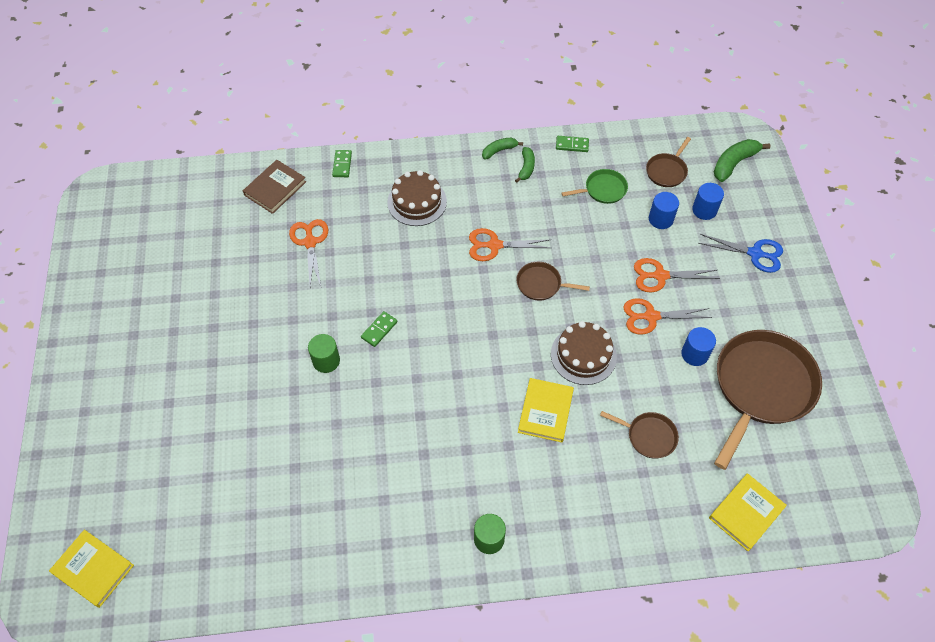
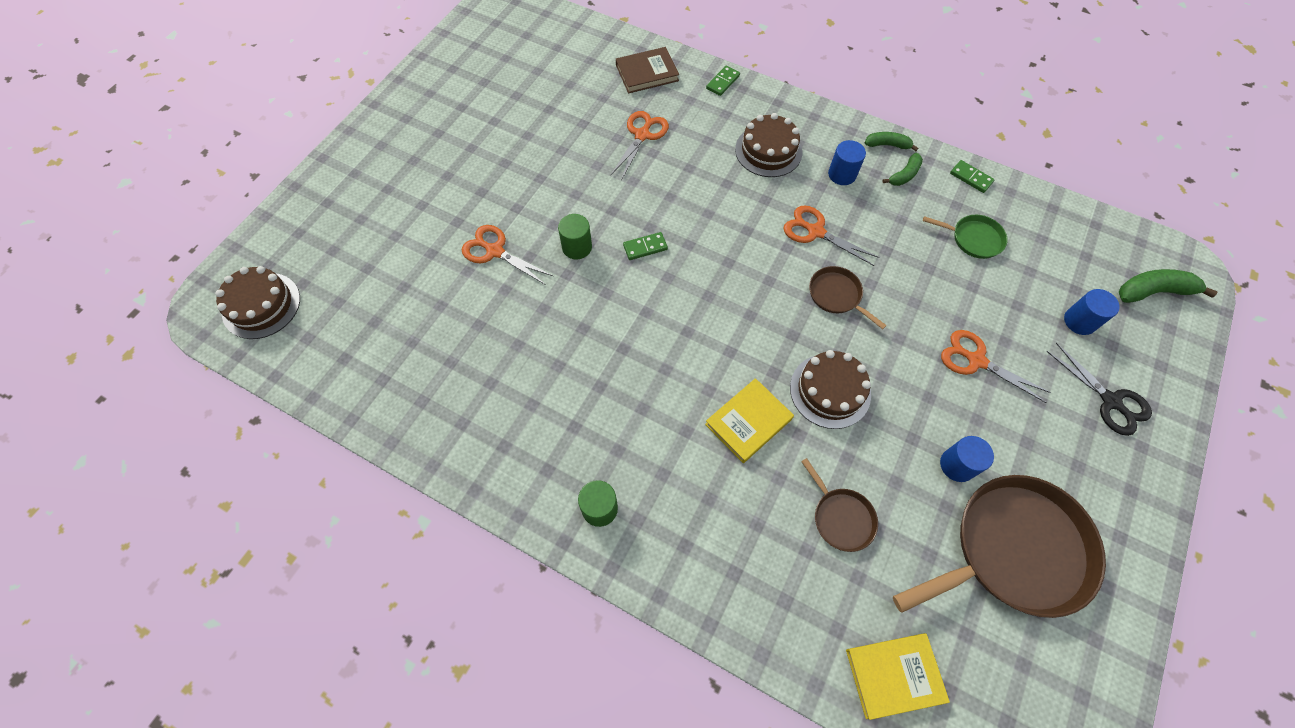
camera: 35 degrees right, 5 degrees up
yellow book [49,530,134,608] -> brown cake [215,266,300,339]
orange scissors [623,298,712,335] -> orange scissors moved to [461,225,553,285]
brown pan [646,137,691,187] -> none
blue cylinder [649,192,679,229] -> blue cylinder moved to [828,140,866,185]
blue scissors [698,234,783,273] -> black scissors [1046,343,1152,436]

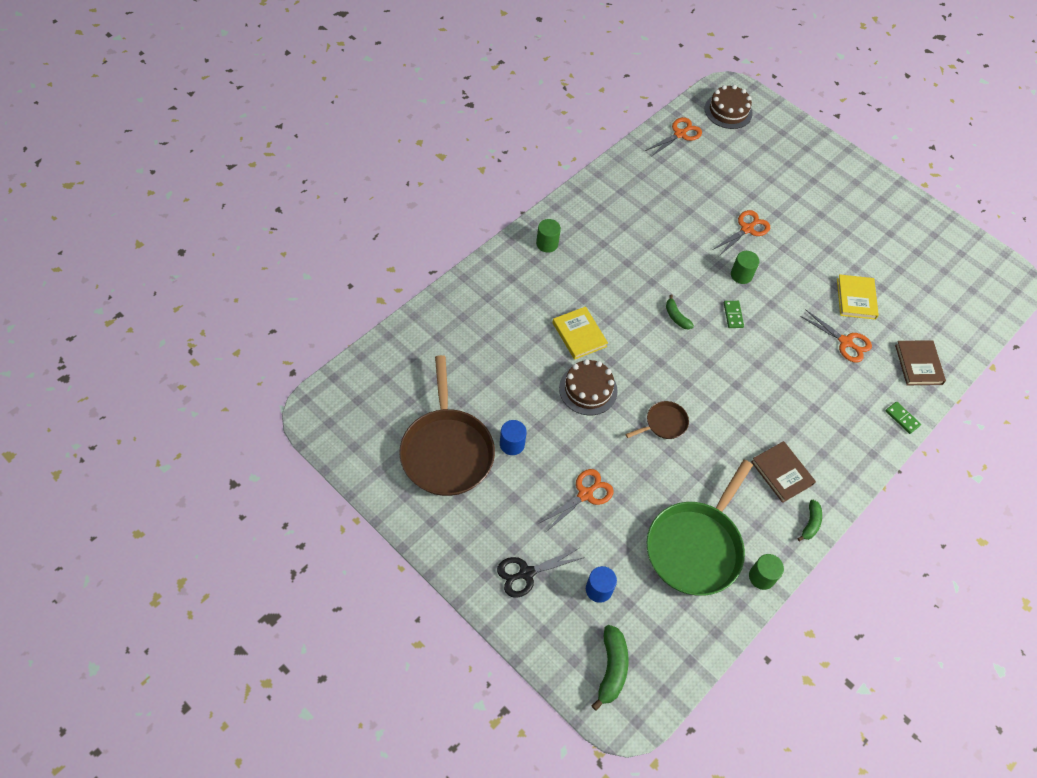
camera: 100 degrees right, 5 degrees down
brown cake [735,113,802,177] -> none
orange scissors [783,205,879,266] -> orange scissors moved to [645,117,702,157]
brown pan [801,458,878,552] -> none
blue cylinder [828,140,866,185] -> brown book [751,441,816,503]
yellow book [846,633,950,720] -> yellow book moved to [837,274,879,320]
green banana [882,153,923,186] -> green banana moved to [666,294,694,330]
green pan [923,215,1008,259] -> green pan [647,460,753,595], size x2.16
green domino [950,160,995,193] -> green cylinder [749,554,784,590]

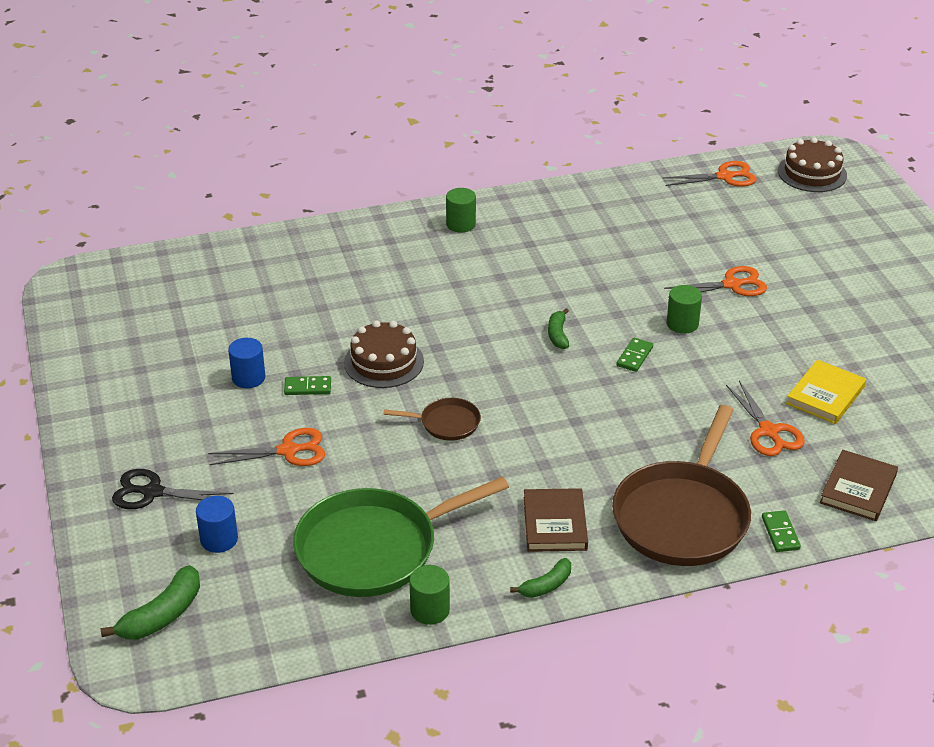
camera: 35 degrees right, 20 degrees down
brown pan [399,355,495,496] -> brown pan moved to [612,405,751,566]
yellow book [552,306,608,360] -> none
none -> green domino [284,376,331,395]

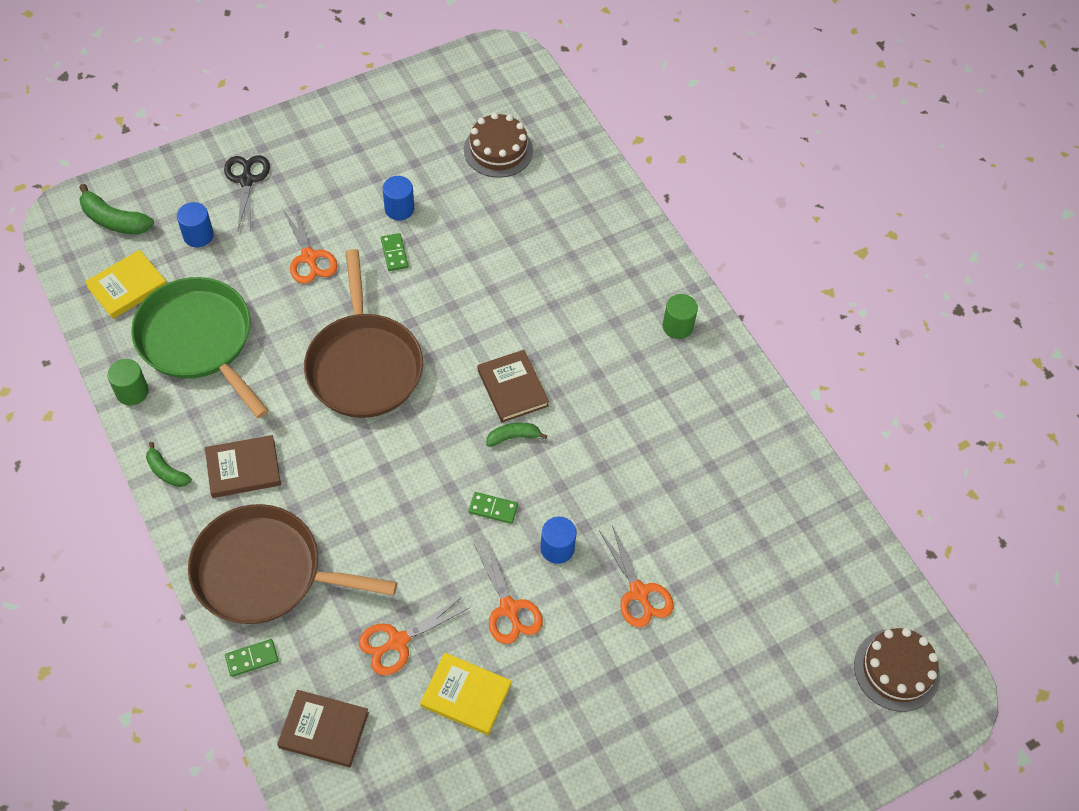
camera: 75 degrees right, 20 degrees up
brown cake [344,320,424,388] -> brown cake moved to [464,113,533,178]
brown pan [383,398,481,441] -> brown pan [304,249,423,418], size x2.16
orange scissors [662,161,757,187] -> orange scissors moved to [474,541,543,644]
green cylinder [667,285,702,334] -> blue cylinder [540,517,577,564]
none -> yellow book [85,250,167,319]
none -> brown book [478,350,549,422]

